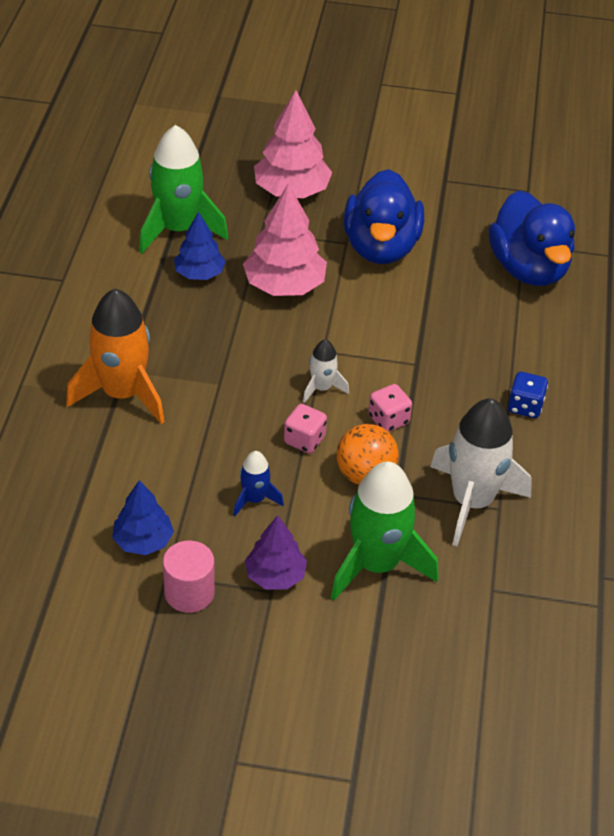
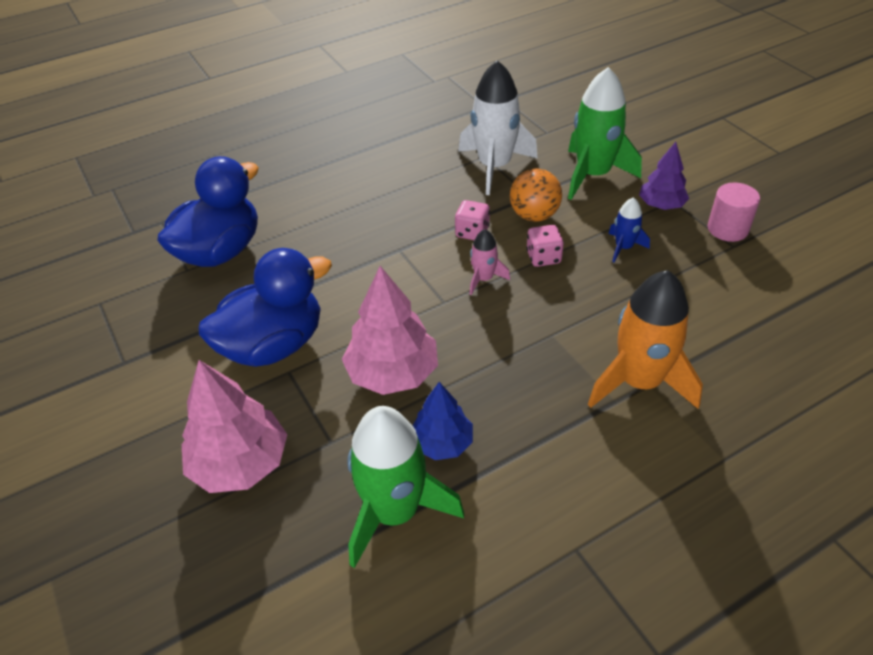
camera: 125 degrees left, 0 degrees up
blue tree [112,480,174,555] -> none
white rocket [303,339,349,403] -> pink rocket [470,229,510,295]
blue dice [508,372,548,418] -> none

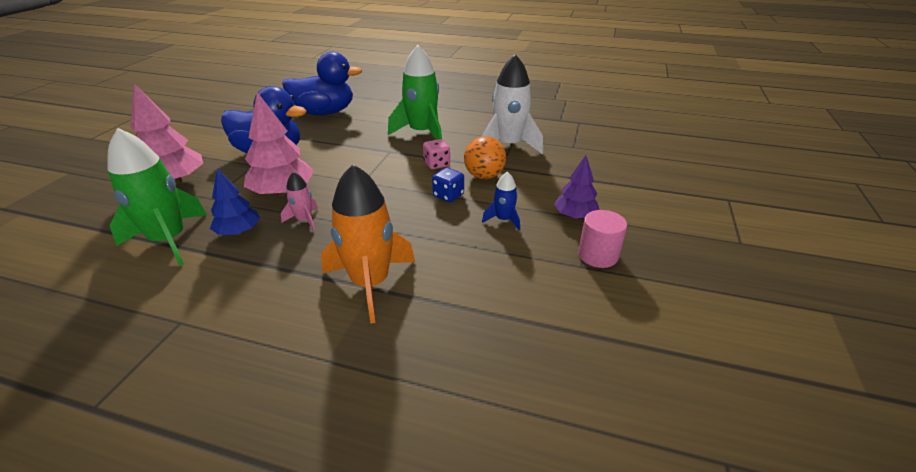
camera: 45 degrees right, 10 degrees down
pink rocket [470,229,510,295] -> pink rocket moved to [281,172,318,231]
pink dice [526,225,564,267] -> blue dice [432,168,464,202]
green rocket [568,67,642,200] -> green rocket moved to [388,45,442,140]

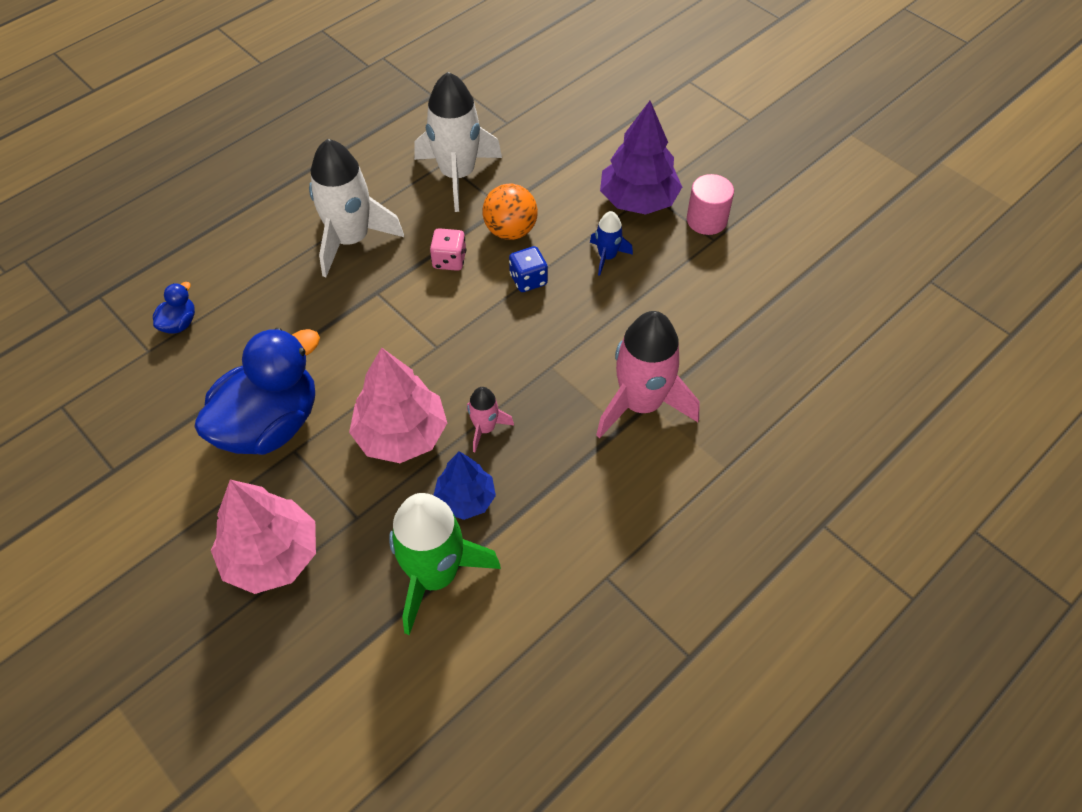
camera: 60 degrees left, 20 degrees up
blue duck [282,52,362,115] -> blue duck [153,282,195,334], size x0.42
orange rocket [321,164,415,324] -> pink rocket [596,311,699,438]
green rocket [388,45,442,140] -> white rocket [309,139,404,277]
purple tree [554,155,599,219] -> purple tree [600,101,682,215], size x1.61

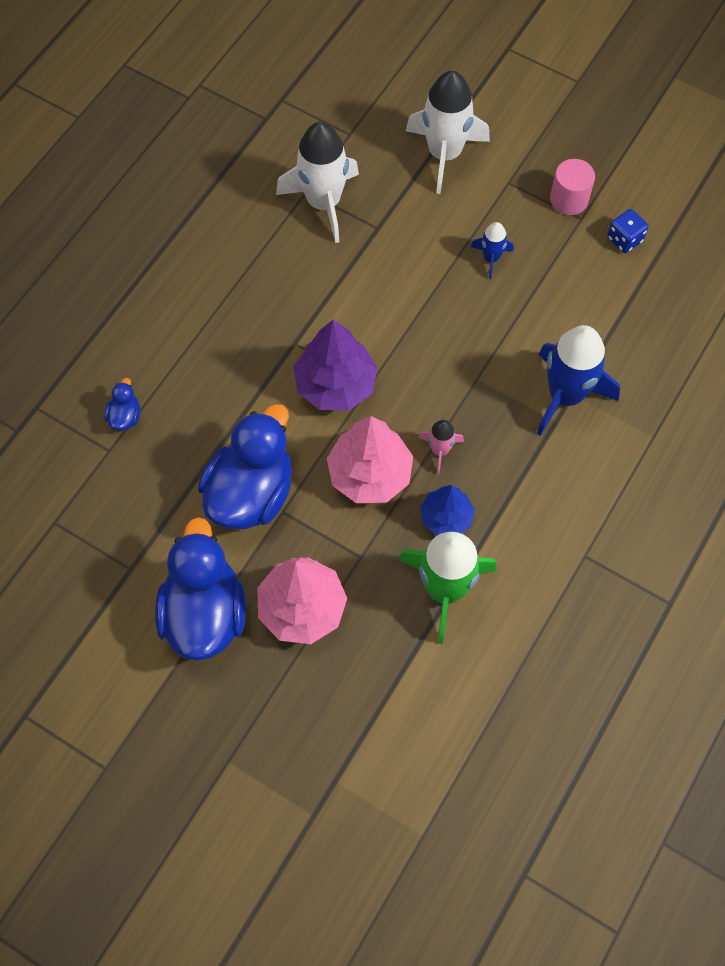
camera: 15 degrees left, 10 degrees up
white rocket [309,139,404,277] -> white rocket moved to [406,71,490,194]
pink dice [430,228,466,271] -> none
orange ball [482,184,538,240] -> none
blue dice [509,246,548,292] -> blue dice moved to [607,209,648,253]
pink rocket [596,311,699,438] -> blue rocket [537,325,620,436]
purple tree [600,101,682,215] -> purple tree moved to [294,320,378,410]
none -> blue duck [155,517,246,660]

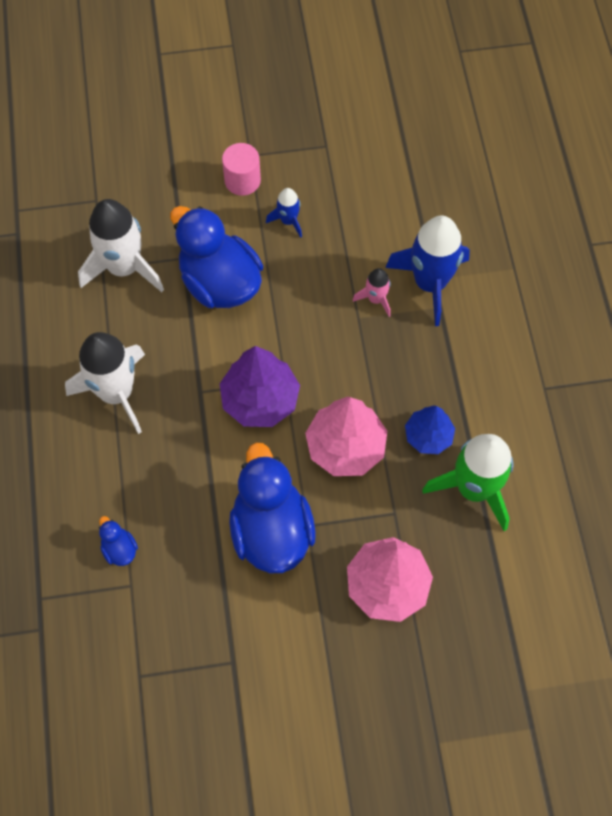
camera: 40 degrees left, 0 degrees up
blue duck [155,517,246,660] -> blue duck moved to [170,206,263,308]
white rocket [406,71,490,194] -> white rocket moved to [65,332,145,434]
pink rocket [418,420,464,474] -> pink rocket moved to [353,268,391,317]
pink cylinder [550,159,595,215] -> pink cylinder moved to [222,143,261,196]
blue dice [607,209,648,253] -> none

